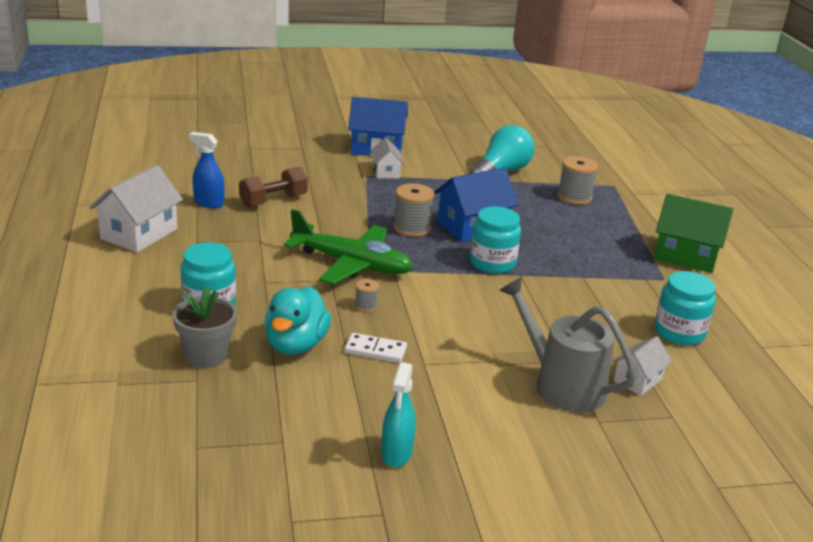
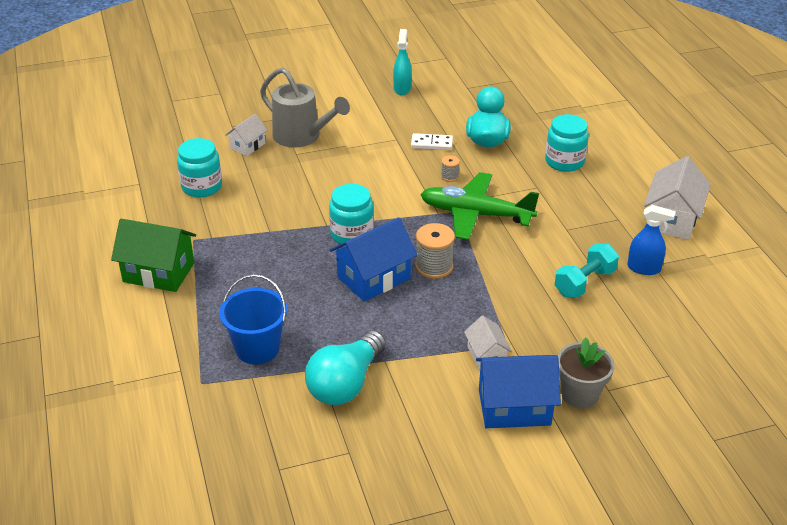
camera: 175 degrees right, 10 degrees up
grey flower pot [173,287,237,368] -> grey flower pot moved to [558,338,614,409]
brown dumbbell [239,166,308,207] -> turquoise dumbbell [555,243,619,298]
grey spool [557,156,598,205] -> blue bucket [219,274,287,364]

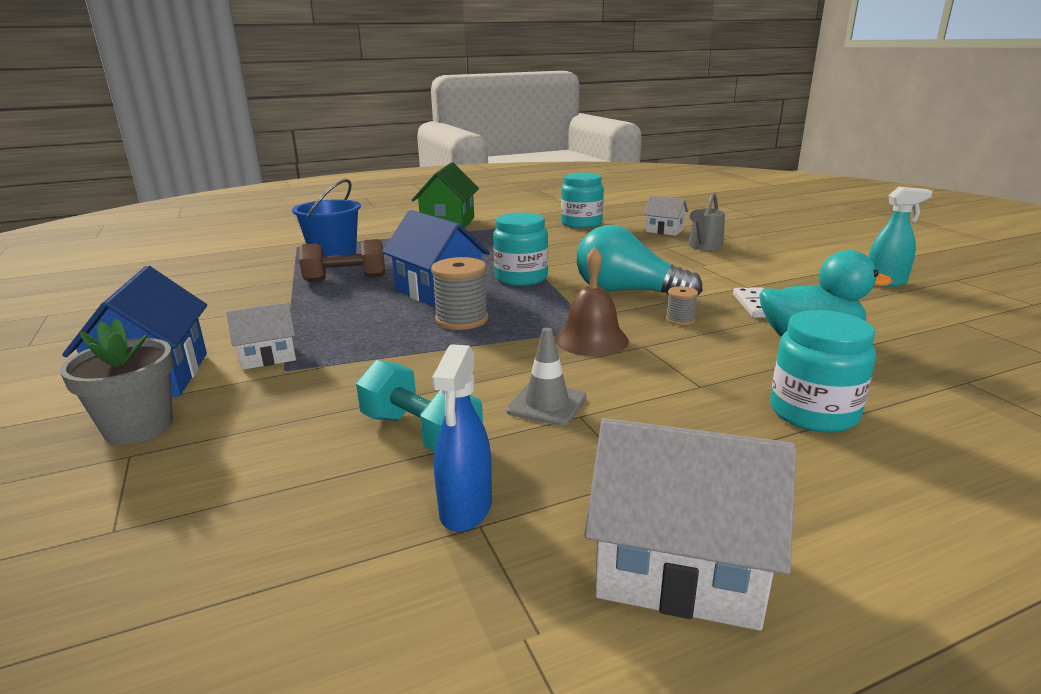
camera: 85 degrees right, 15 degrees down
grey watering can [260,67,350,148] -> grey watering can [688,192,725,251], size x0.59
turquoise light bulb [305,331,386,405] -> turquoise light bulb moved to [577,225,702,295]
green plane [420,172,539,240] -> brown bell [555,247,629,356]
none -> brown dumbbell [299,239,385,282]
none -> grey traffic cone [506,328,586,426]

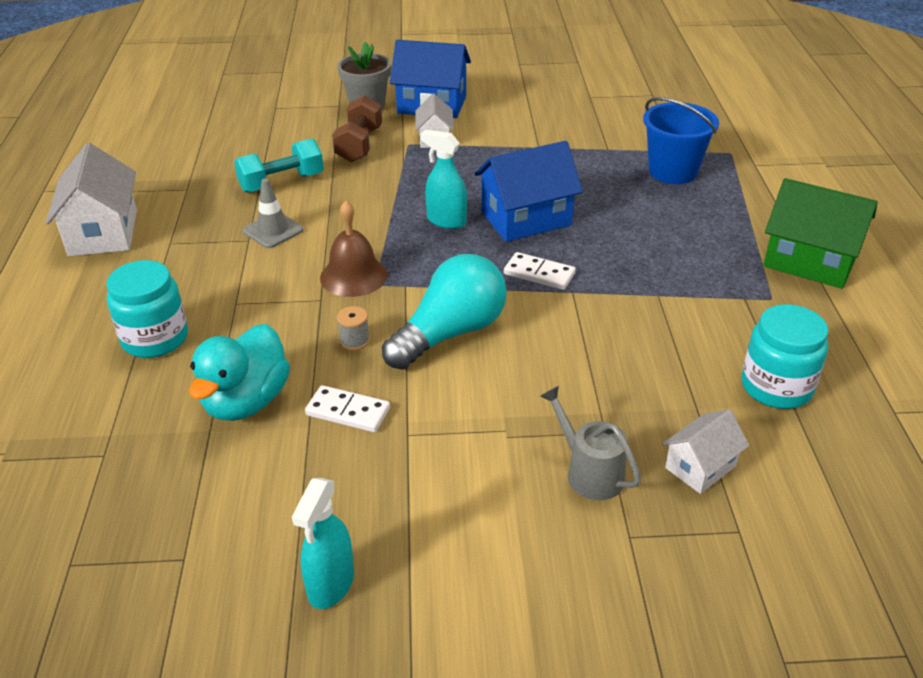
camera: 110 degrees right, 15 degrees up
brown dumbbell [299,239,385,282] -> brown dumbbell moved to [332,95,382,162]
grey spool [431,257,488,330] -> turquoise spray bottle [421,130,467,229]
blue spray bottle [432,344,492,532] -> none
turquoise jar [493,213,548,286] -> white domino [504,252,576,290]
white house [585,418,796,631] -> white house turned 45 degrees counterclockwise [46,143,137,256]

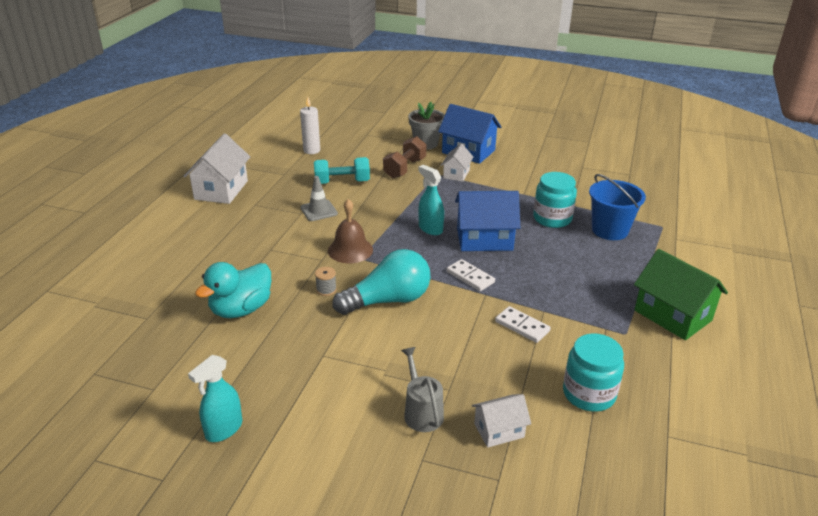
camera: 20 degrees right, 5 degrees down
turquoise jar [106,260,188,358] -> turquoise jar moved to [533,172,577,228]
white domino [305,385,390,432] -> white domino moved to [495,306,551,343]
none -> white candle [300,97,320,154]

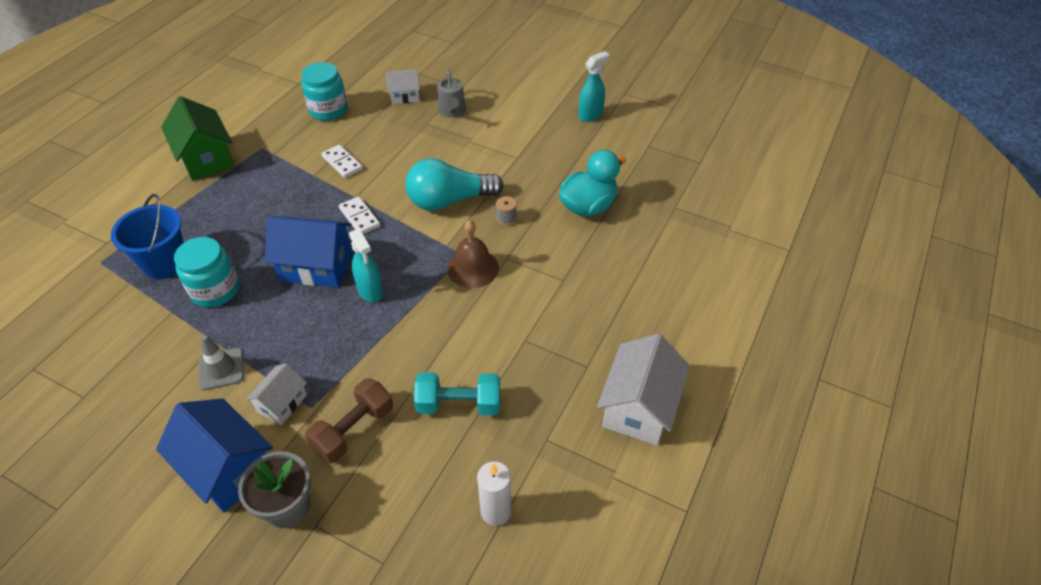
camera: 170 degrees left, 15 degrees up
grey traffic cone [300,176,338,221] -> grey traffic cone moved to [199,335,244,390]

